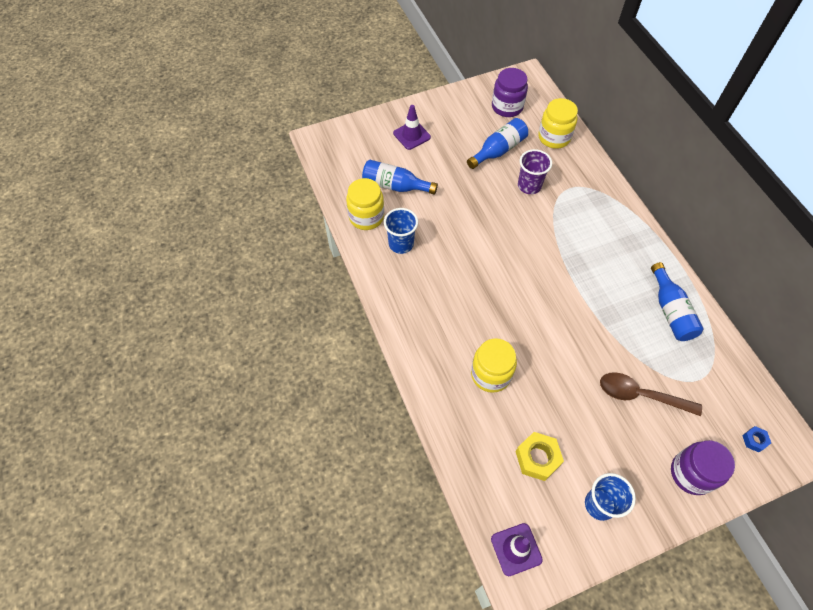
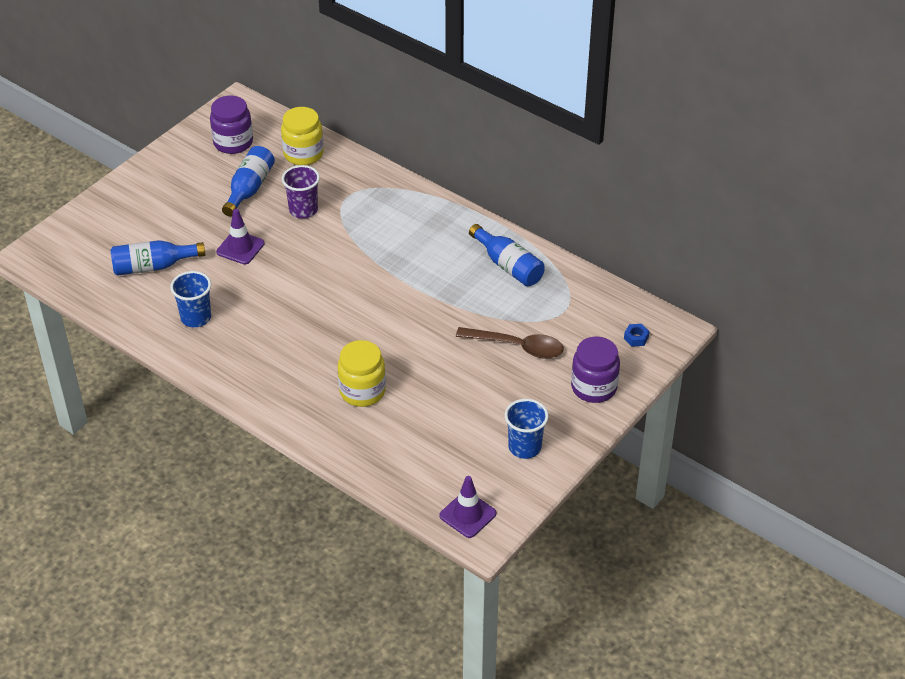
camera: 30 degrees left, 15 degrees down
yellow jar [346,178,384,230] -> none
purple traffic cone [393,105,431,150] -> purple traffic cone moved to [216,209,265,264]
yellow nut [516,432,564,481] -> none
brown spoon [600,372,702,416] -> brown spoon turned 150 degrees counterclockwise [456,327,564,359]

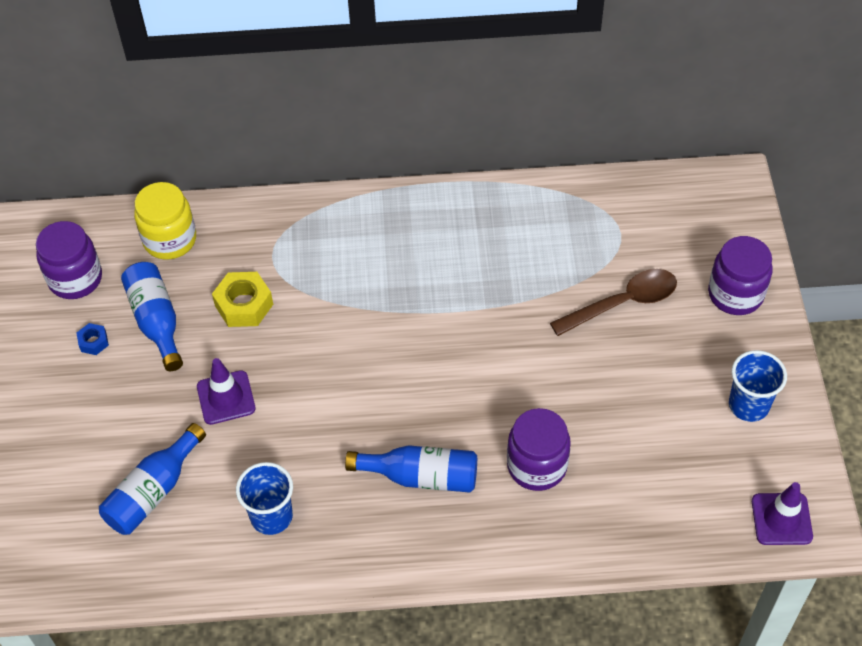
camera: 40 degrees left, 10 degrees up
purple cup [282,165,320,219] -> yellow nut [212,272,273,327]
yellow jar [338,340,386,407] -> purple jar [507,408,571,491]
blue bottle [469,224,544,286] -> blue bottle moved to [345,445,477,493]
blue nut [624,324,650,347] -> blue nut moved to [77,323,109,355]

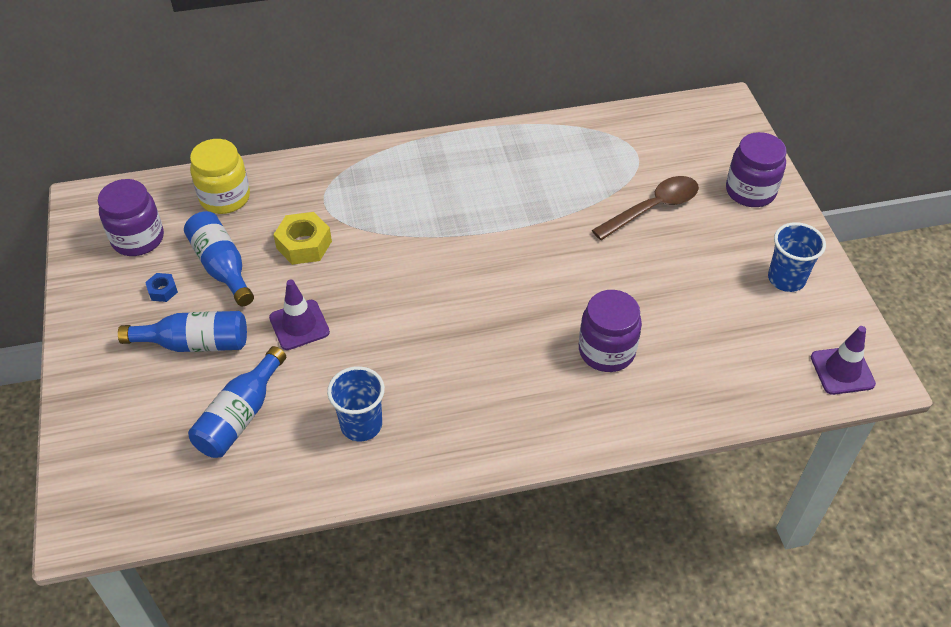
camera: 10 degrees left, 5 degrees down
blue bottle [345,445,477,493] -> blue bottle moved to [118,311,247,352]

